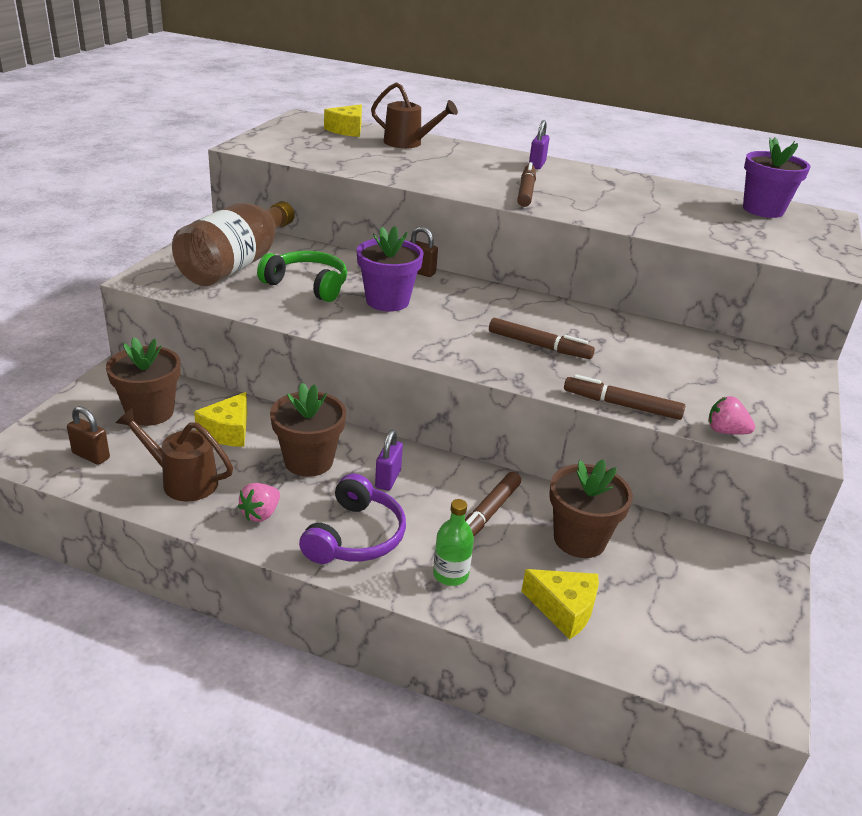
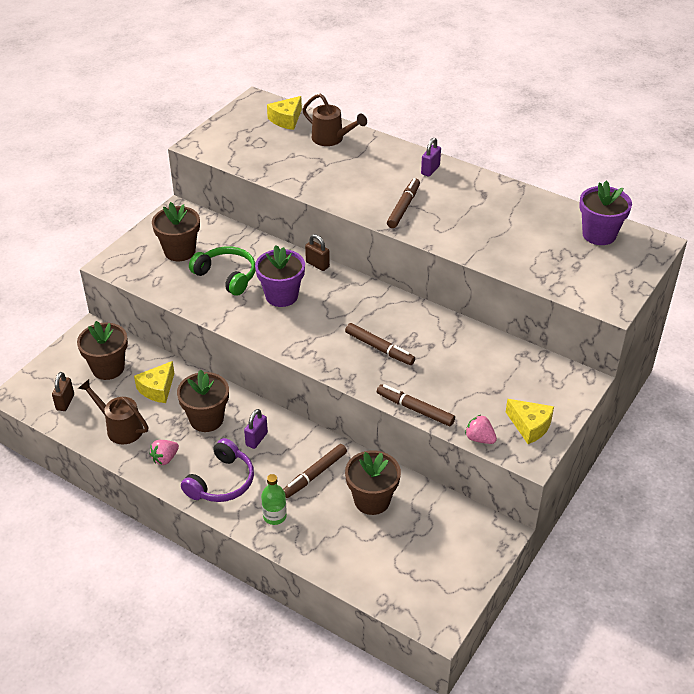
camera: 15 degrees right, 10 degrees up
brown padlock [67,406,110,465] -> brown padlock turned 60 degrees clockwise [52,372,74,411]
brown bottle [172,201,295,286] -> brown flower pot [152,202,200,261]
yellow cheese [521,569,599,640] -> yellow cheese moved to [506,399,554,444]

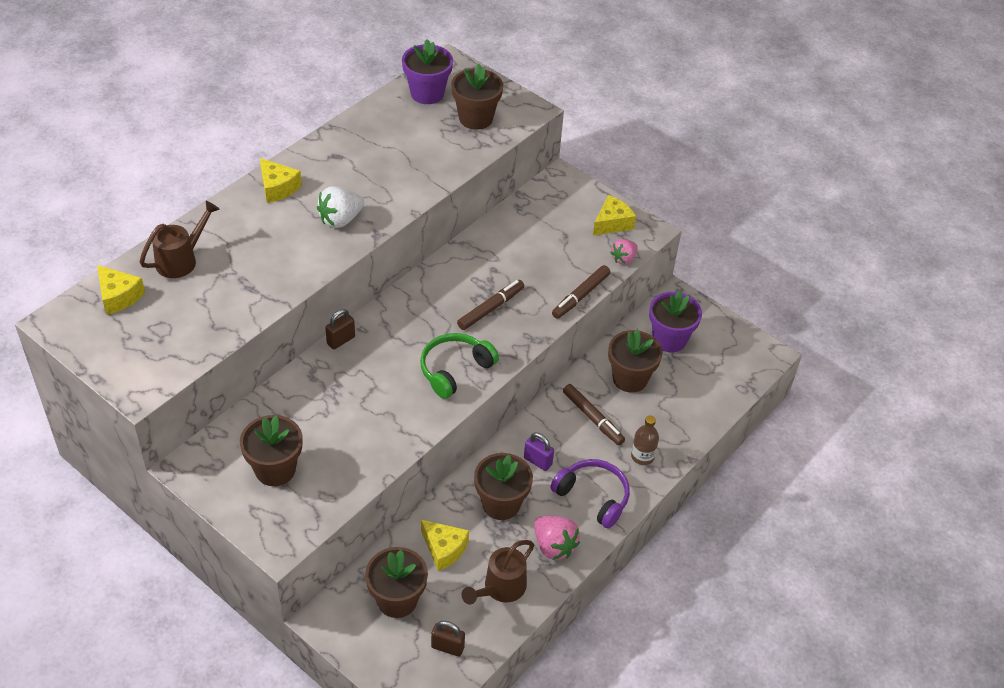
camera: 85 degrees left, 5 degrees up
pink strawberry [150,440,179,465] -> pink strawberry [534,516,580,560], size x1.52
green headphones [189,247,255,296] -> green headphones moved to [420,333,499,399]
purple flower pot [255,245,305,307] -> purple flower pot moved to [649,291,702,352]
green bottle [261,474,287,525] -> brown bottle [631,415,659,465]
brown marker [387,178,420,228] -> white strawberry [317,186,364,228]
purple padlock [421,138,441,177] -> yellow cheese [260,158,302,203]
none -> brown flower pot [451,64,503,130]

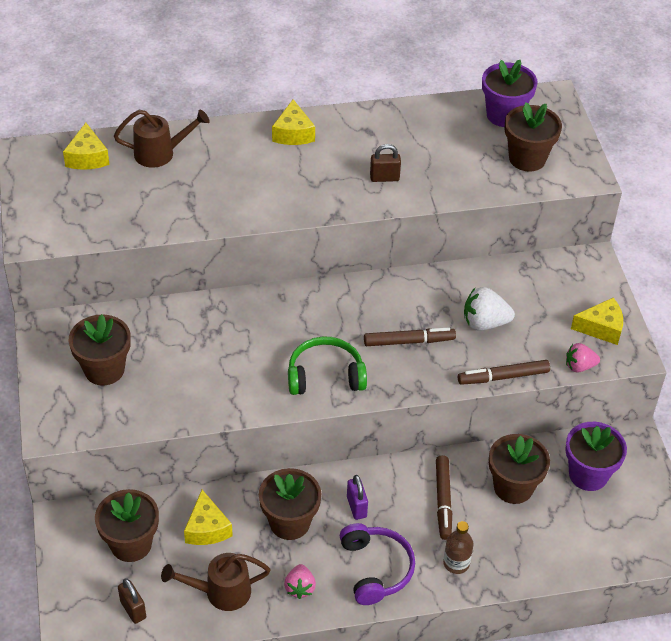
camera: 40 degrees right, 0 degrees up
white strawberry [317,186,364,228] -> white strawberry moved to [464,287,515,331]
brown padlock [325,309,355,349] -> brown padlock moved to [370,144,401,182]
pink strawberry [534,516,580,560] -> pink strawberry [284,564,316,599], size x0.66

